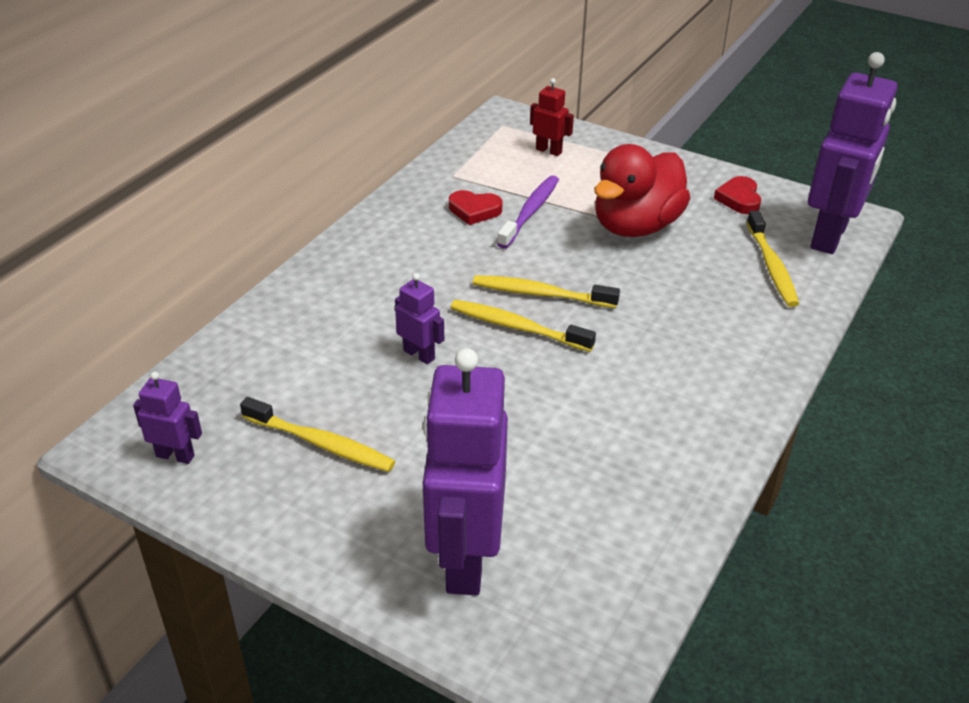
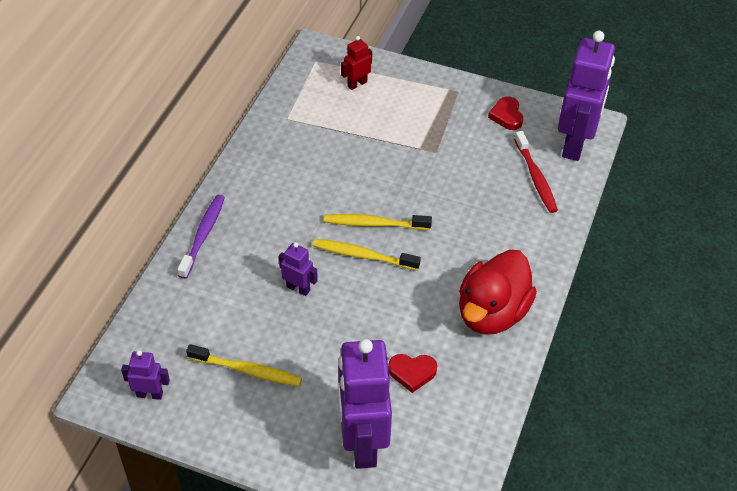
camera: 10 degrees left, 10 degrees up
red heart [449,190,502,225] -> red heart moved to [388,354,437,393]
purple toothbrush [497,175,559,249] -> purple toothbrush moved to [177,195,225,279]
red robot [530,78,574,156] -> red robot turned 60 degrees counterclockwise [341,36,372,90]
red duck [594,144,690,237] -> red duck moved to [459,250,537,334]
yellow toothbrush [746,210,799,307] -> red toothbrush [514,131,558,213]

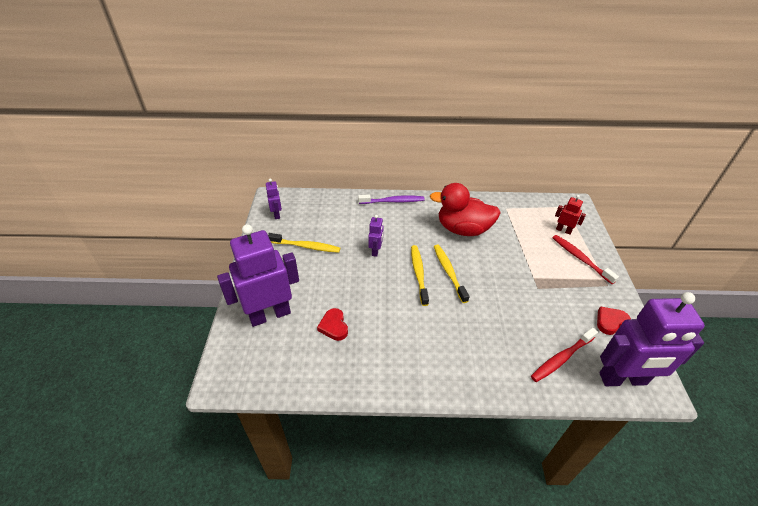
camera: 70 degrees right, 5 degrees down
yellow toothbrush [186,344,302,387] -> yellow toothbrush turned 75 degrees counterclockwise [268,233,340,253]
red duck [459,250,537,334] -> red duck moved to [430,183,501,236]
none -> red toothbrush [552,235,619,284]

